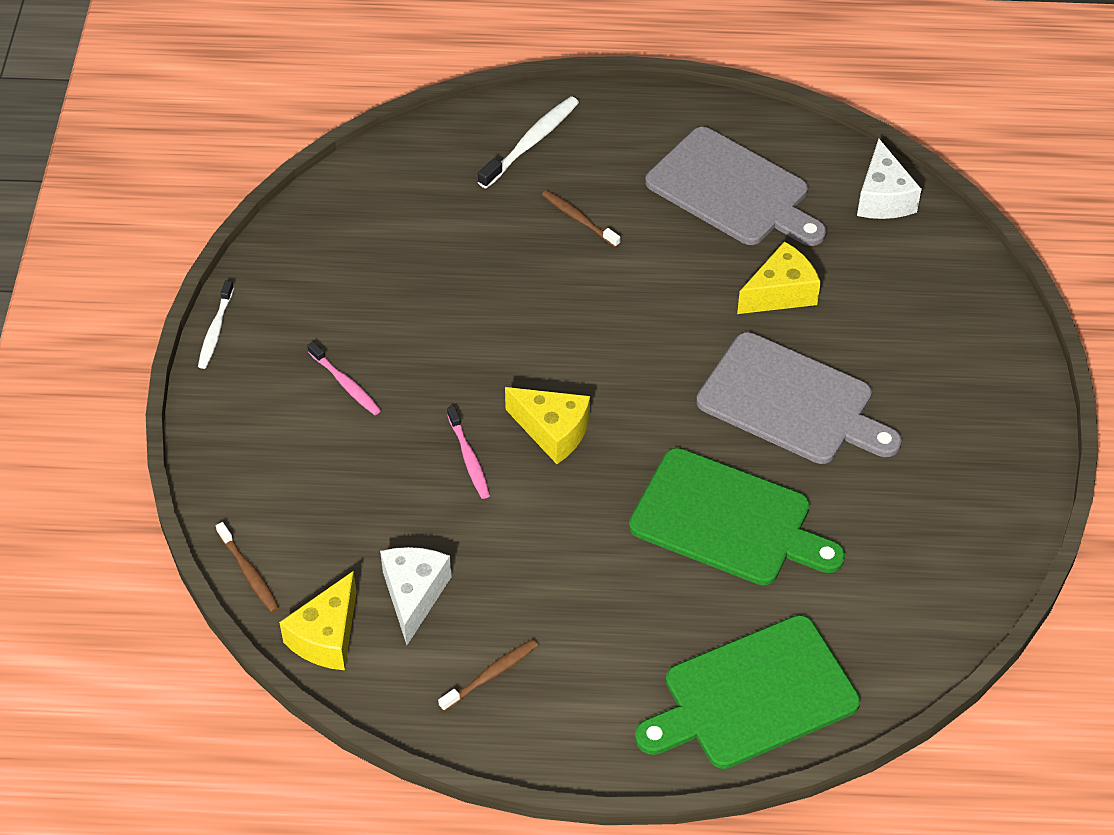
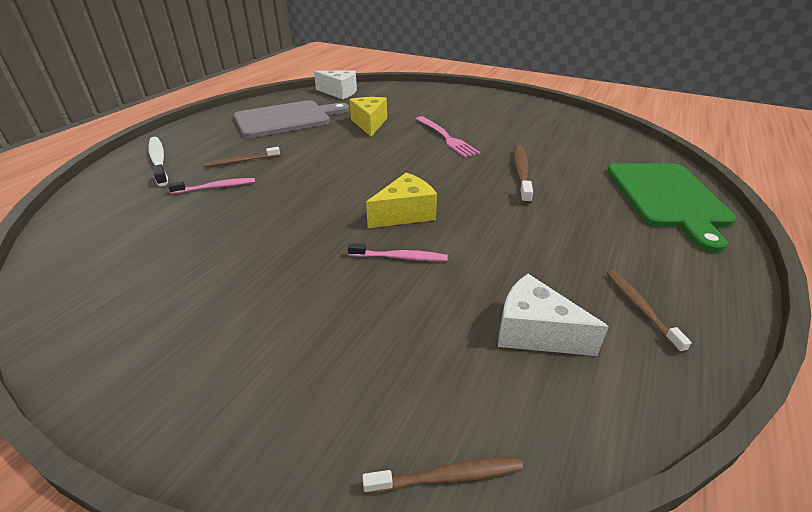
camera: 65 degrees left, 15 degrees down
white toothbrush [198,280,234,369] -> none
yellow cheese [279,571,356,670] -> none
pink toothbrush [307,342,381,415] -> pink toothbrush moved to [168,178,255,194]
green cutting board [629,448,845,585] -> brown toothbrush [513,145,533,204]
grey cutting board [696,332,902,464] -> pink fork [416,116,480,158]

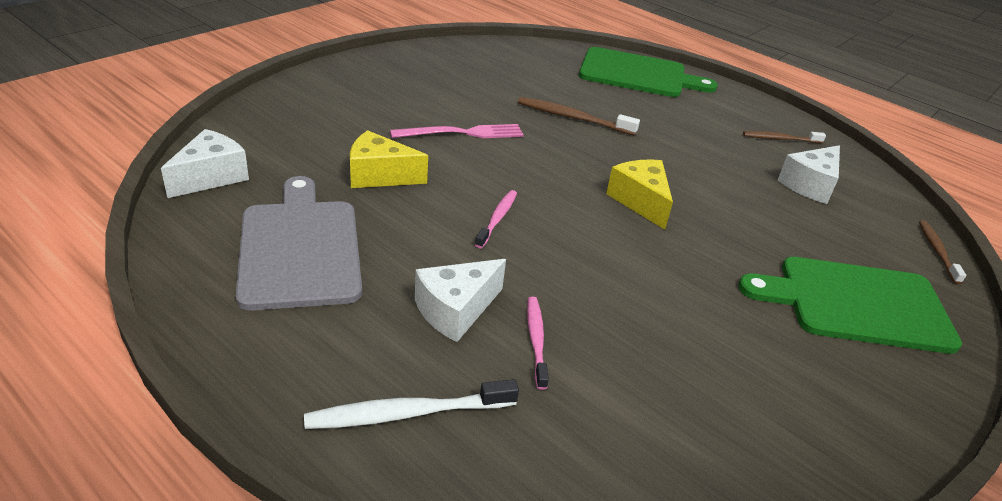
camera: 80 degrees left, 0 degrees up
brown toothbrush [205,147,280,167] -> white cheese [415,259,506,342]
pink toothbrush [348,243,448,261] -> pink toothbrush moved to [475,190,517,248]
none -> green cutting board [738,257,962,354]

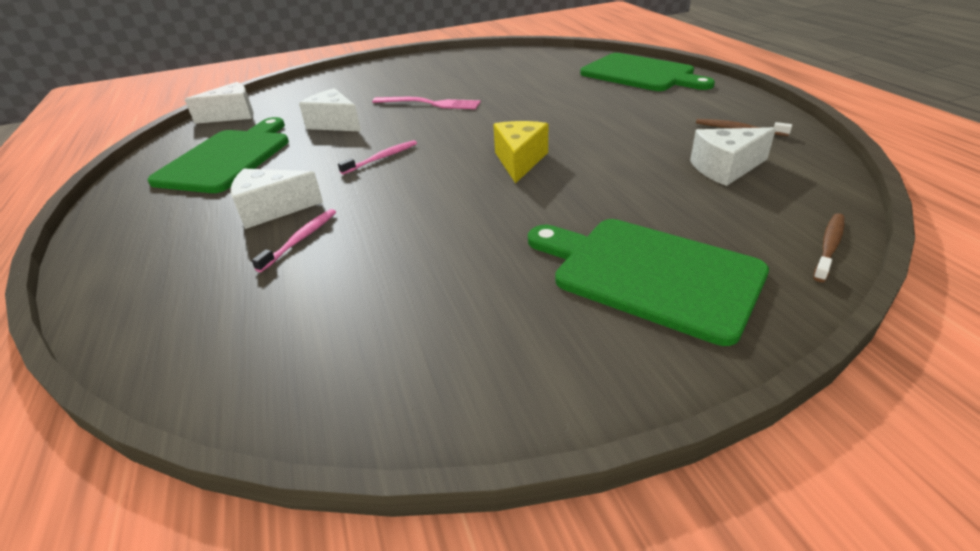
camera: 35 degrees right, 0 degrees up
grey cutting board [236,176,362,311] -> green cutting board [147,117,289,193]
white toothbrush [304,379,519,429] -> none
yellow cheese [350,130,428,188] -> white cheese [299,88,361,132]
brown toothbrush [518,97,640,135] -> none

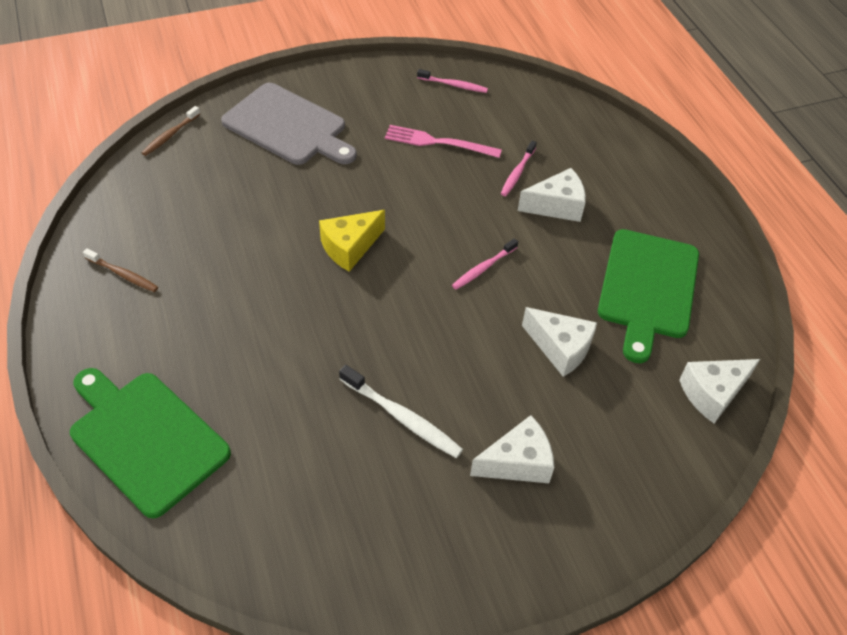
camera: 175 degrees right, 15 degrees up
pink fork [372,97,481,109] -> pink fork moved to [385,125,502,158]
yellow cheese [493,121,548,184] -> yellow cheese turned 45 degrees clockwise [319,210,385,272]
green cutting board [528,219,769,346] -> grey cutting board [221,83,357,165]
white cheese [690,127,776,186] -> white cheese moved to [470,415,554,483]
none -> white toothbrush [339,365,463,458]
none -> pink toothbrush [417,69,488,93]

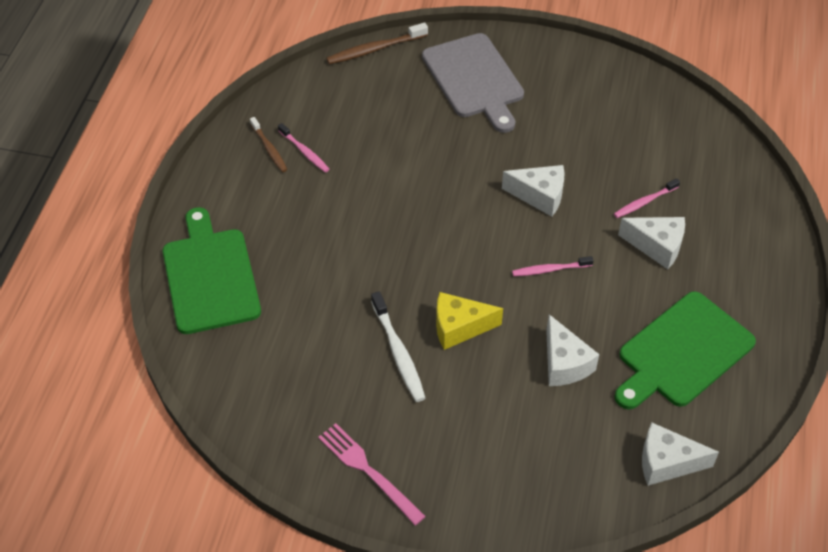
camera: 35 degrees right, 0 degrees up
brown toothbrush [141,106,200,156] -> brown toothbrush [326,23,428,64], size x1.51
yellow cheese [319,210,385,272] -> yellow cheese moved to [436,292,503,350]
pink fork [385,125,502,158] -> pink fork moved to [318,423,426,526]
pink toothbrush [417,69,488,93] -> pink toothbrush moved to [278,123,330,173]
white cheese [470,415,554,483] -> white cheese moved to [502,165,564,217]

